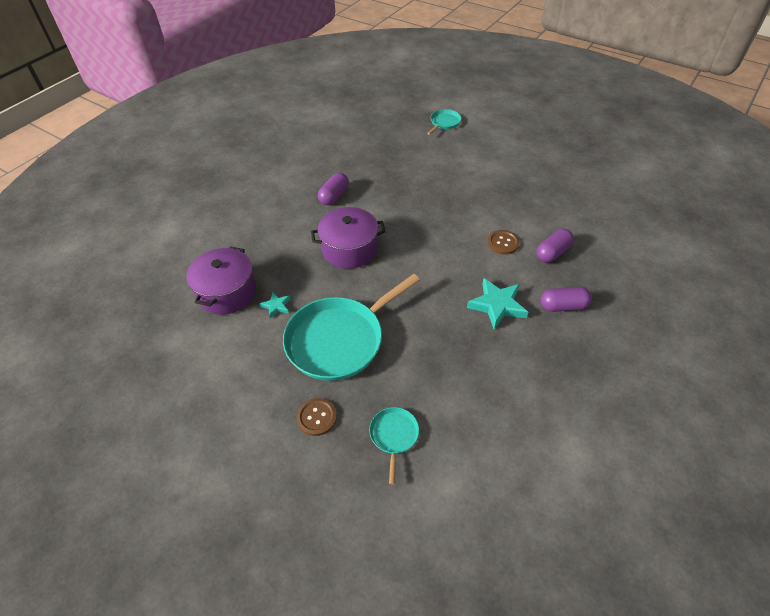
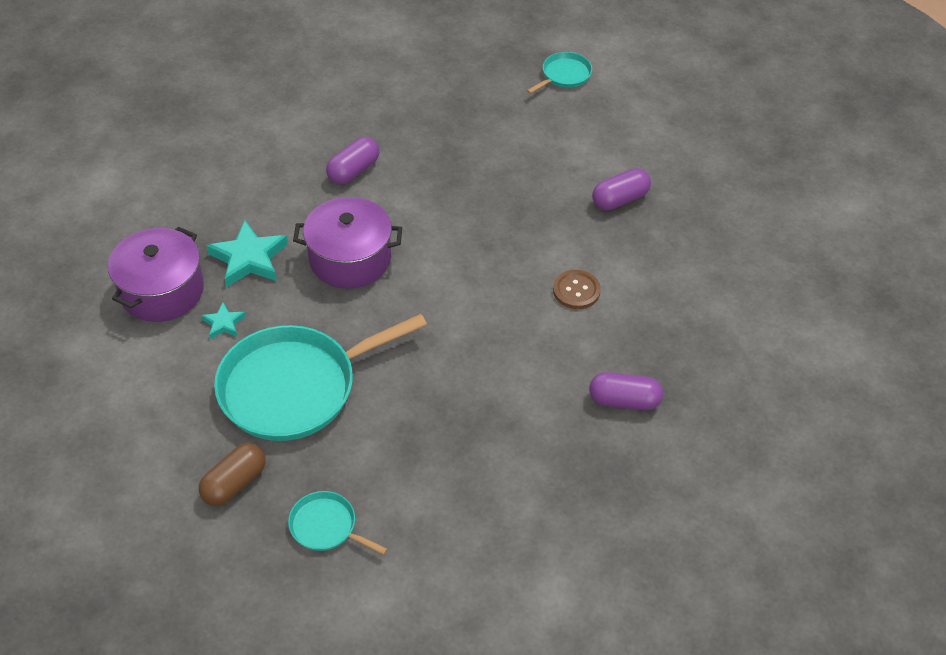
camera: 10 degrees right, 0 degrees up
brown button [296,398,337,436] -> brown capsule [199,443,265,506]
turquoise pan [369,407,419,485] -> turquoise pan turned 75 degrees counterclockwise [288,491,388,555]
turquoise star [467,278,528,329] -> turquoise star moved to [206,220,288,287]
purple capsule [536,229,574,263] -> purple capsule moved to [592,168,651,210]

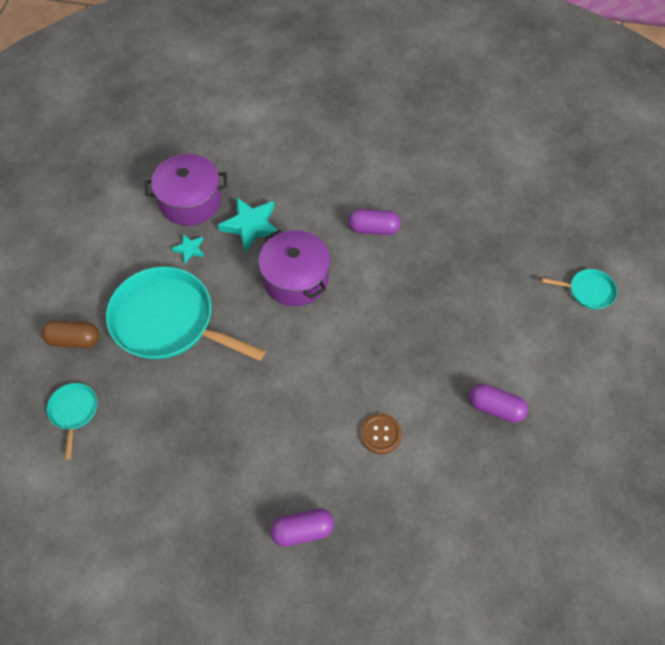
camera: 55 degrees right, 10 degrees up
purple capsule [589,372,663,410] -> purple capsule turned 75 degrees counterclockwise [270,508,334,547]

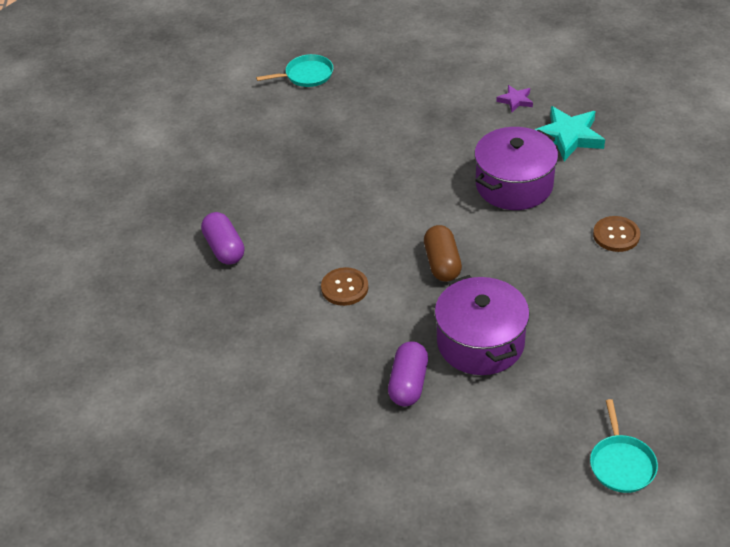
camera: 80 degrees right, 15 degrees down
brown capsule [41,320,99,348] -> brown capsule moved to [424,225,462,282]
turquoise pan [106,266,265,361] -> none
purple pot [145,154,228,226] -> purple pot moved to [434,275,530,375]
turquoise star [171,234,204,263] -> purple star [496,85,533,112]
purple capsule [348,209,401,235] -> brown button [593,216,640,252]

